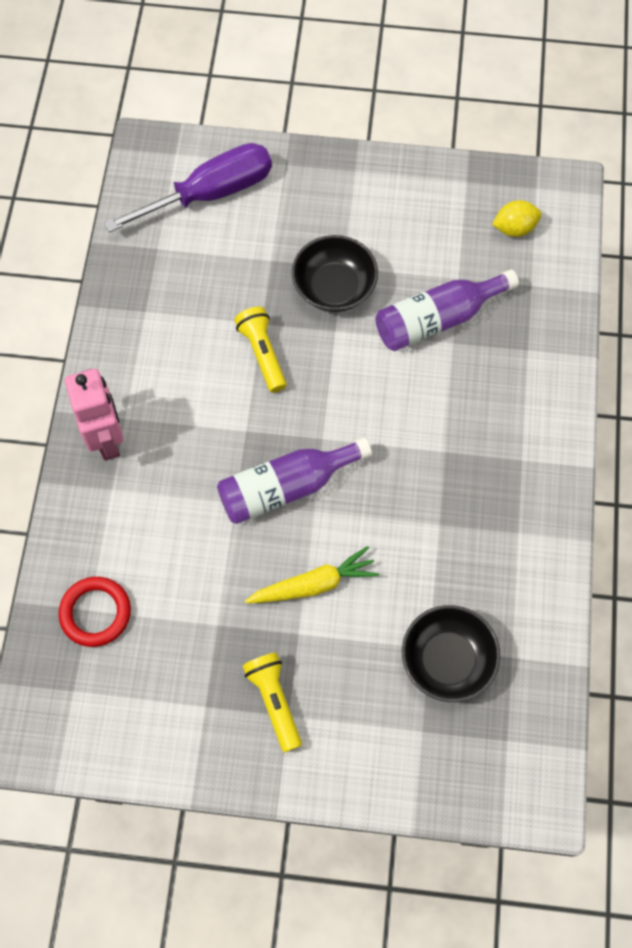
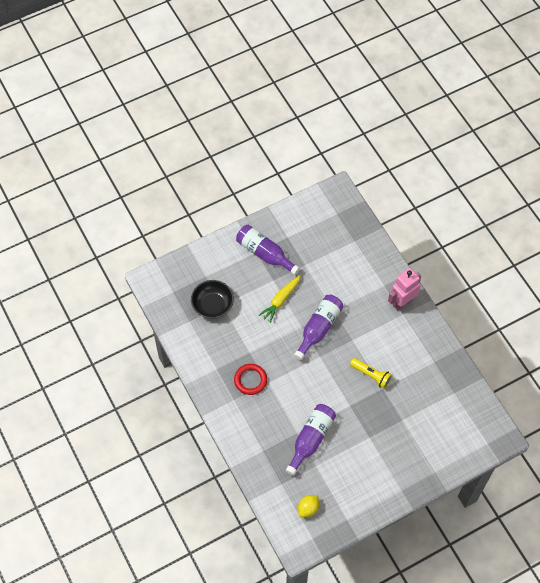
camera: 145 degrees right, 5 degrees down
red ring [59,577,131,647] -> red ring moved to [234,364,267,395]
pink robot [65,369,124,461] -> pink robot turned 105 degrees clockwise [388,268,421,311]
purple screwdriver [104,143,272,232] -> none
yellow flashlight [243,652,302,753] -> purple bottle [236,225,300,275]
black bowl [292,235,378,312] -> none

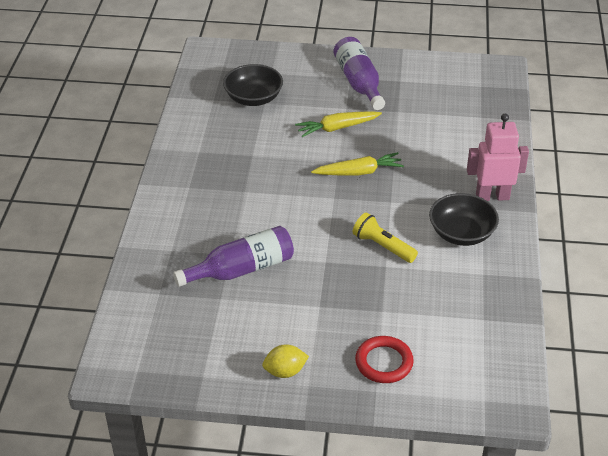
camera: 35 degrees right, 20 degrees down
red ring [234,364,267,395] -> red ring moved to [355,336,414,383]
purple bottle [294,295,343,360] -> yellow carrot [311,152,404,175]
yellow lemon [298,495,319,517] -> yellow lemon moved to [262,344,309,378]
yellow flashlight [350,358,392,389] -> yellow flashlight turned 150 degrees clockwise [353,212,418,263]
none -> black bowl [429,193,499,246]

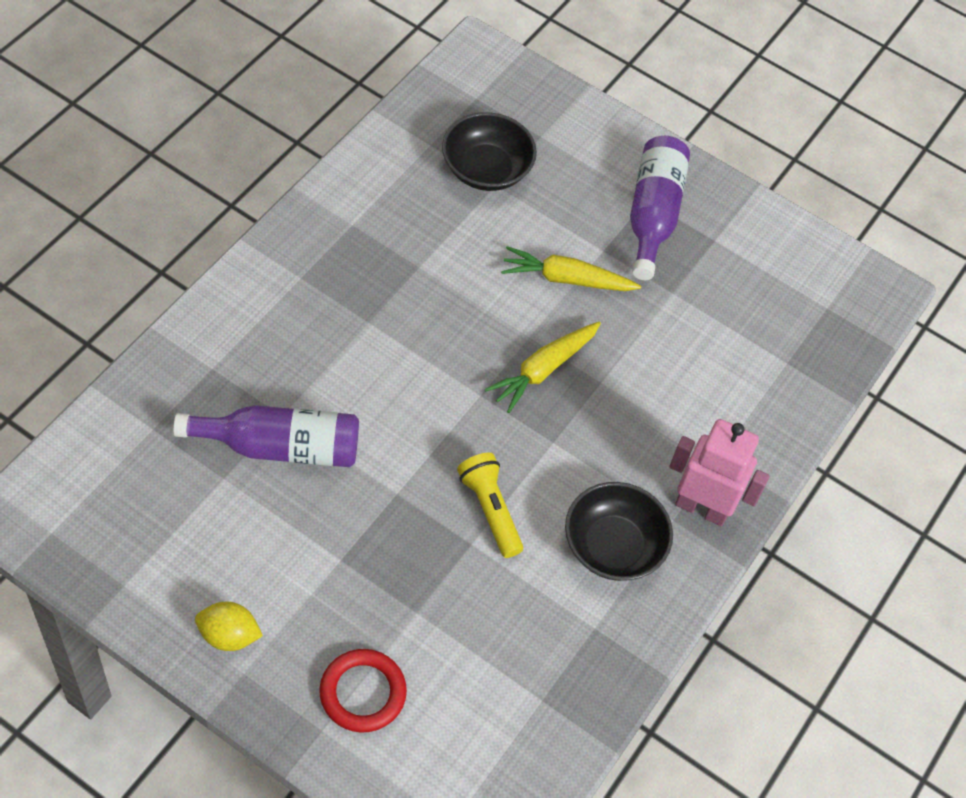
camera: 20 degrees right, 15 degrees up
yellow carrot [311,152,404,175] -> yellow carrot turned 120 degrees clockwise [485,322,601,413]

